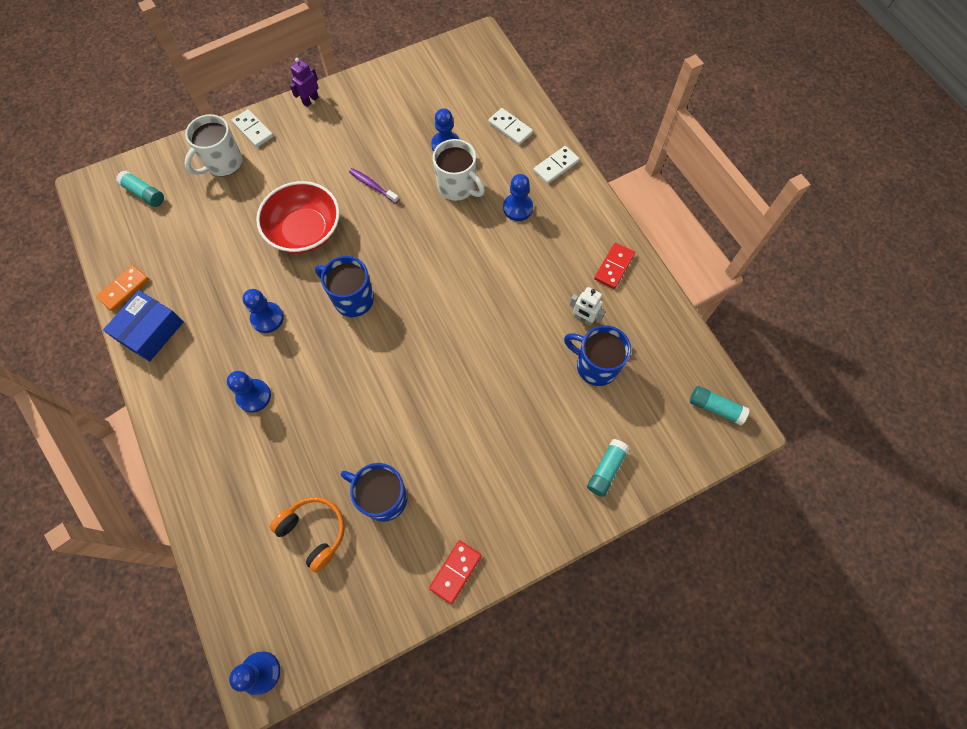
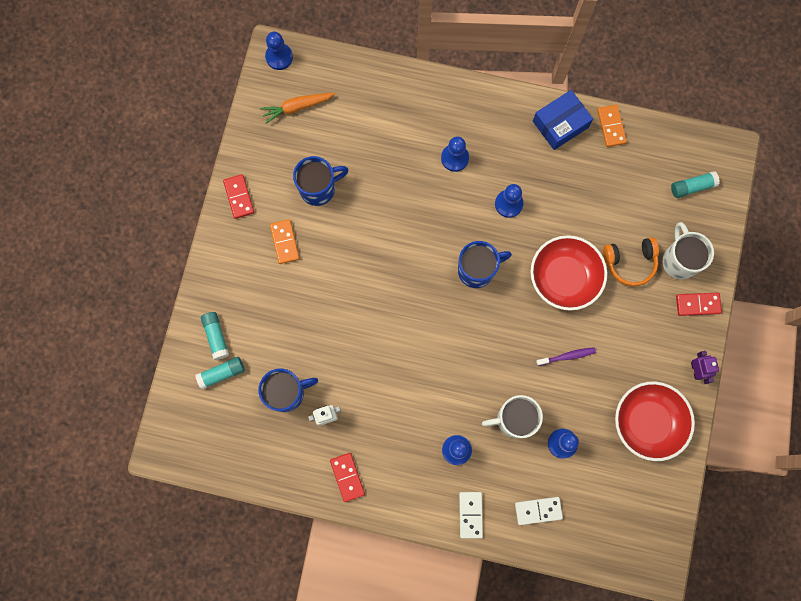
camera: 130 degrees right, 10 degrees up
blue box [103,290,183,362] -> blue box turned 75 degrees clockwise [533,90,593,150]
white domino [232,109,273,147] -> red domino [676,293,722,316]
orange headphones [270,497,345,573] -> orange headphones moved to [603,237,659,286]
turquoise glue stick [690,386,750,425] -> turquoise glue stick moved to [195,357,245,389]
none -> orange carrot [260,93,335,124]
none -> orange domino [270,219,299,264]
none -> red bowl [615,381,695,461]

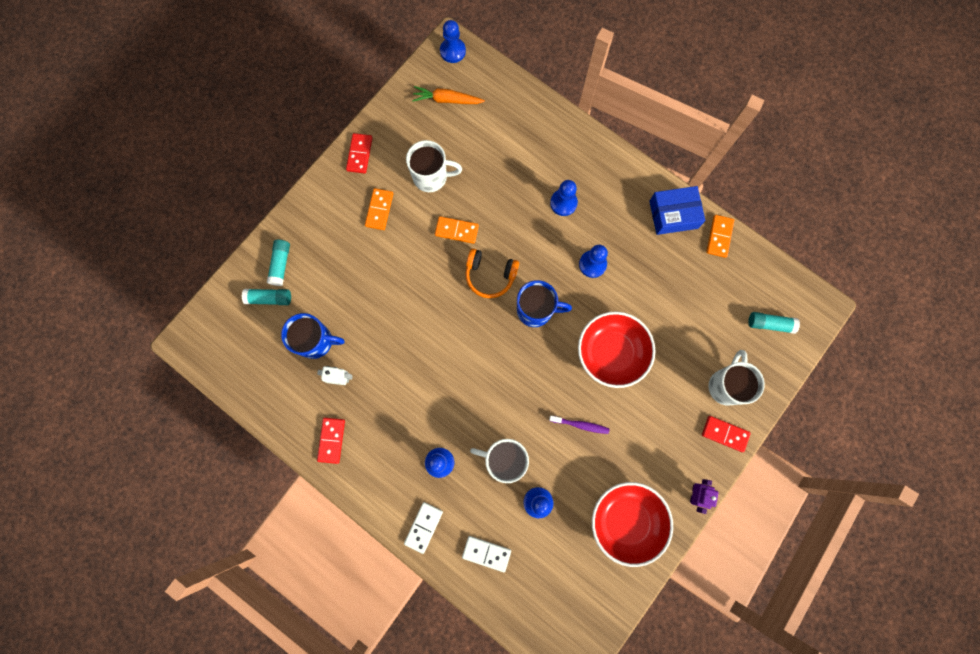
camera: 25 degrees right, 0 degrees up
blue mug [293,156,348,206] -> white mug [406,140,462,192]
orange headphones [603,237,659,286] -> orange headphones moved to [465,248,519,298]
none -> orange domino [435,216,479,244]

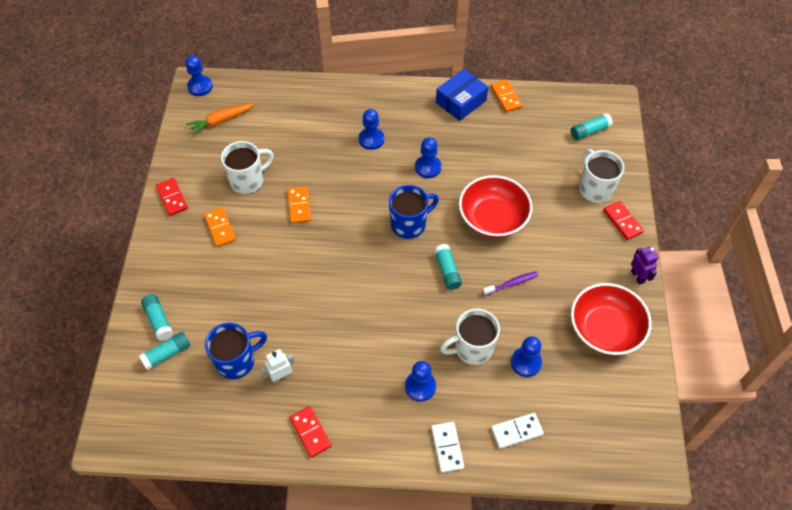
camera: 35 degrees left, 20 degrees down
orange domino [435,216,479,244] -> orange domino turned 75 degrees counterclockwise [287,186,311,224]
orange headphones [465,248,519,298] -> none
red domino [702,416,751,452] -> red domino turned 75 degrees clockwise [603,201,644,240]
none -> turquoise glue stick [434,244,462,290]

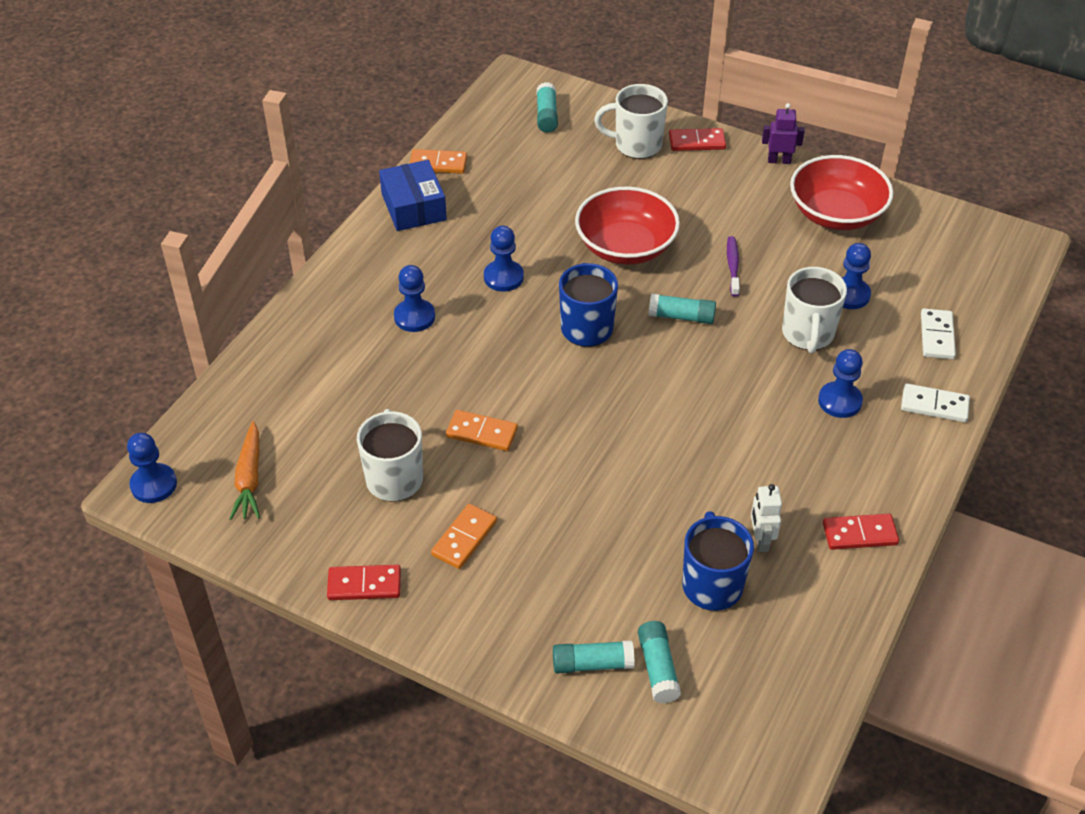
camera: 65 degrees left, 10 degrees down
orange domino [204,207,236,247] -> orange domino turned 60 degrees counterclockwise [431,504,497,569]

